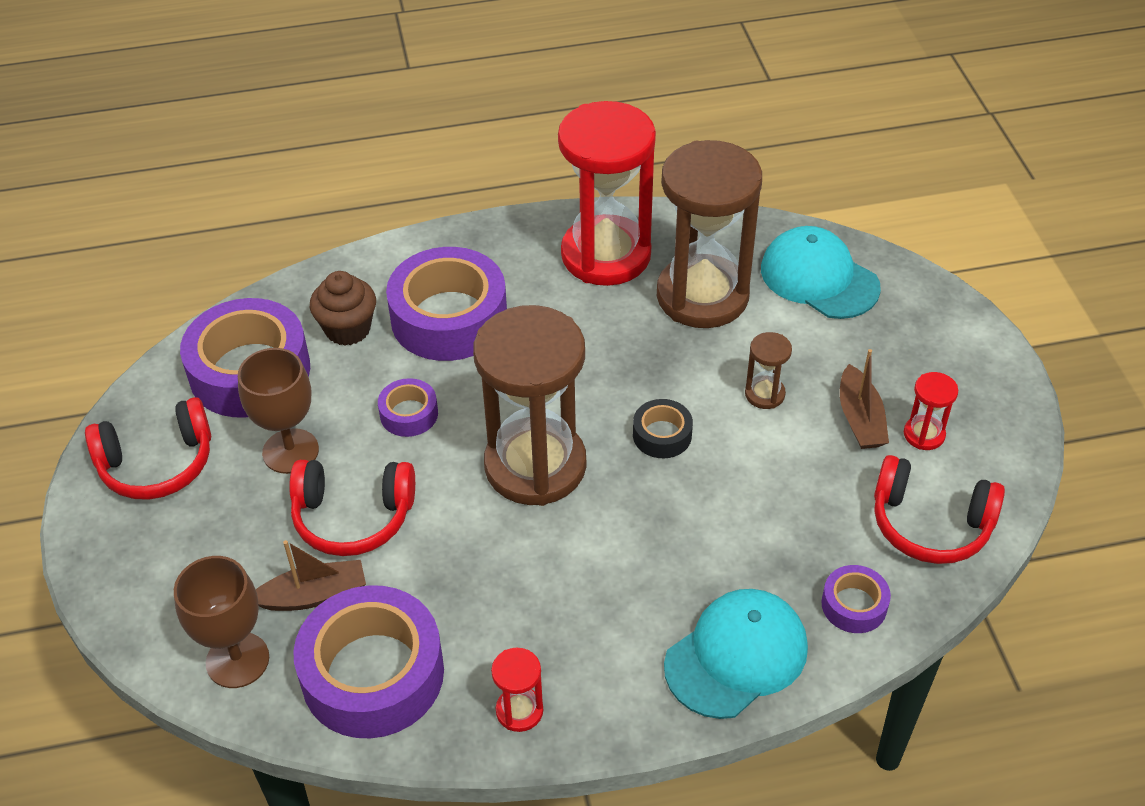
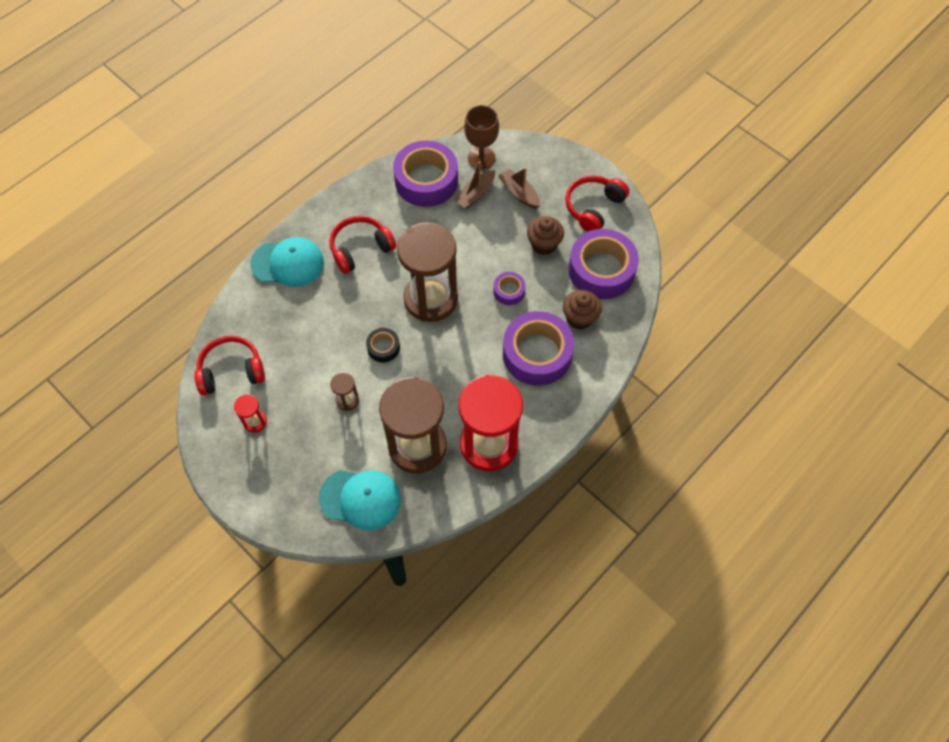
camera: 145 degrees right, 15 degrees up
brown goblet [238,348,319,474] -> brown cupcake [527,216,564,255]
red headphones [289,460,415,556] -> red headphones moved to [329,216,396,274]
red hourglass [491,648,543,732] -> none
turquoise cap [664,589,808,719] -> turquoise cap turned 105 degrees counterclockwise [251,237,324,287]
purple tape [822,565,891,633] -> none
brown boat [840,349,889,449] -> brown boat moved to [498,167,540,209]

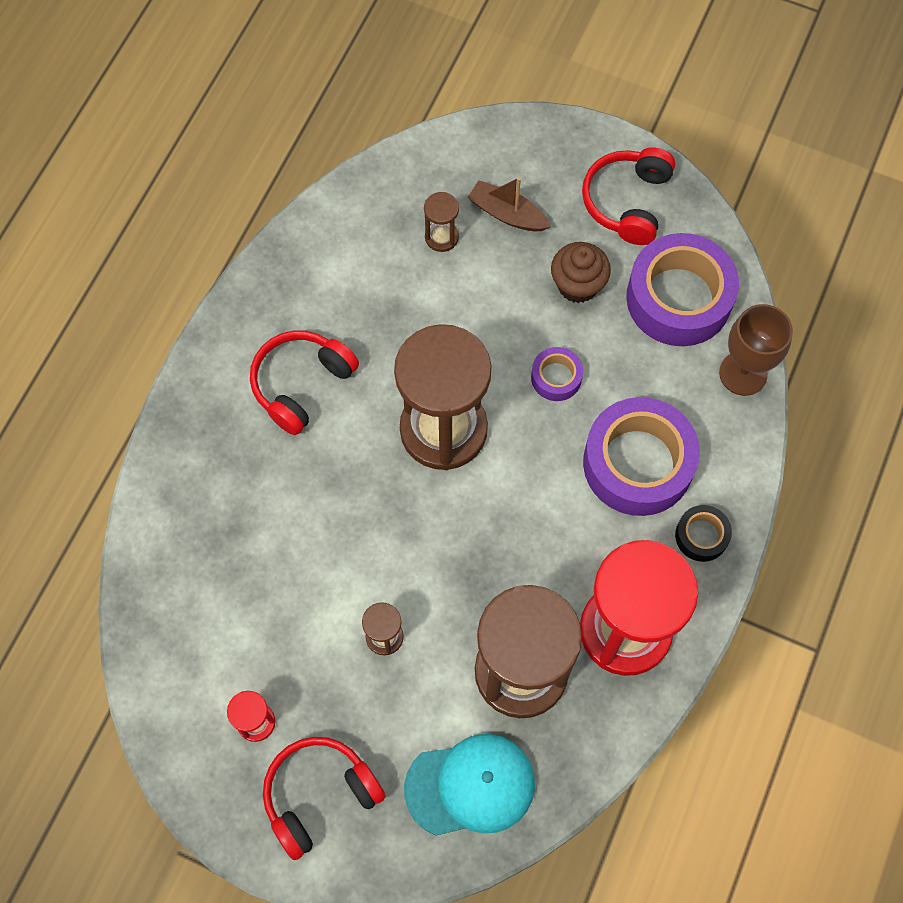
camera: 20 degrees left, 5 degrees up
red headphones [194,335,265,395] -> red headphones moved to [263,737,386,860]
turquoise cap [251,237,324,287] -> none
black tape [366,328,400,363] -> black tape moved to [675,505,732,562]
purple tape [393,141,458,207] -> none
brown boat [454,161,495,209] -> brown hourglass [424,192,459,252]
brown goblet [464,105,499,169] -> brown goblet moved to [719,304,793,396]
brown cupcake [563,290,602,330] -> none

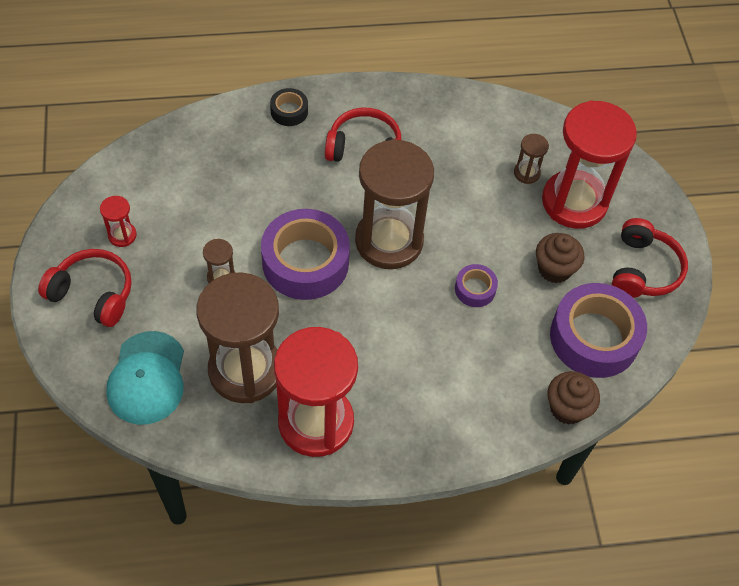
camera: 55 degrees right, 10 degrees down
turquoise cap [404,734,535,836] -> turquoise cap turned 45 degrees clockwise [106,331,184,425]
brown boat [467,177,551,231] -> red hourglass [542,100,637,229]
red headphones [582,147,675,245] -> red headphones turned 120 degrees clockwise [612,218,688,298]
purple tape [583,397,700,516] -> purple tape moved to [261,209,350,300]
black tape [675,505,732,562] -> black tape moved to [270,88,308,126]
brown goblet [719,304,793,396] -> brown cupcake [548,371,600,425]

